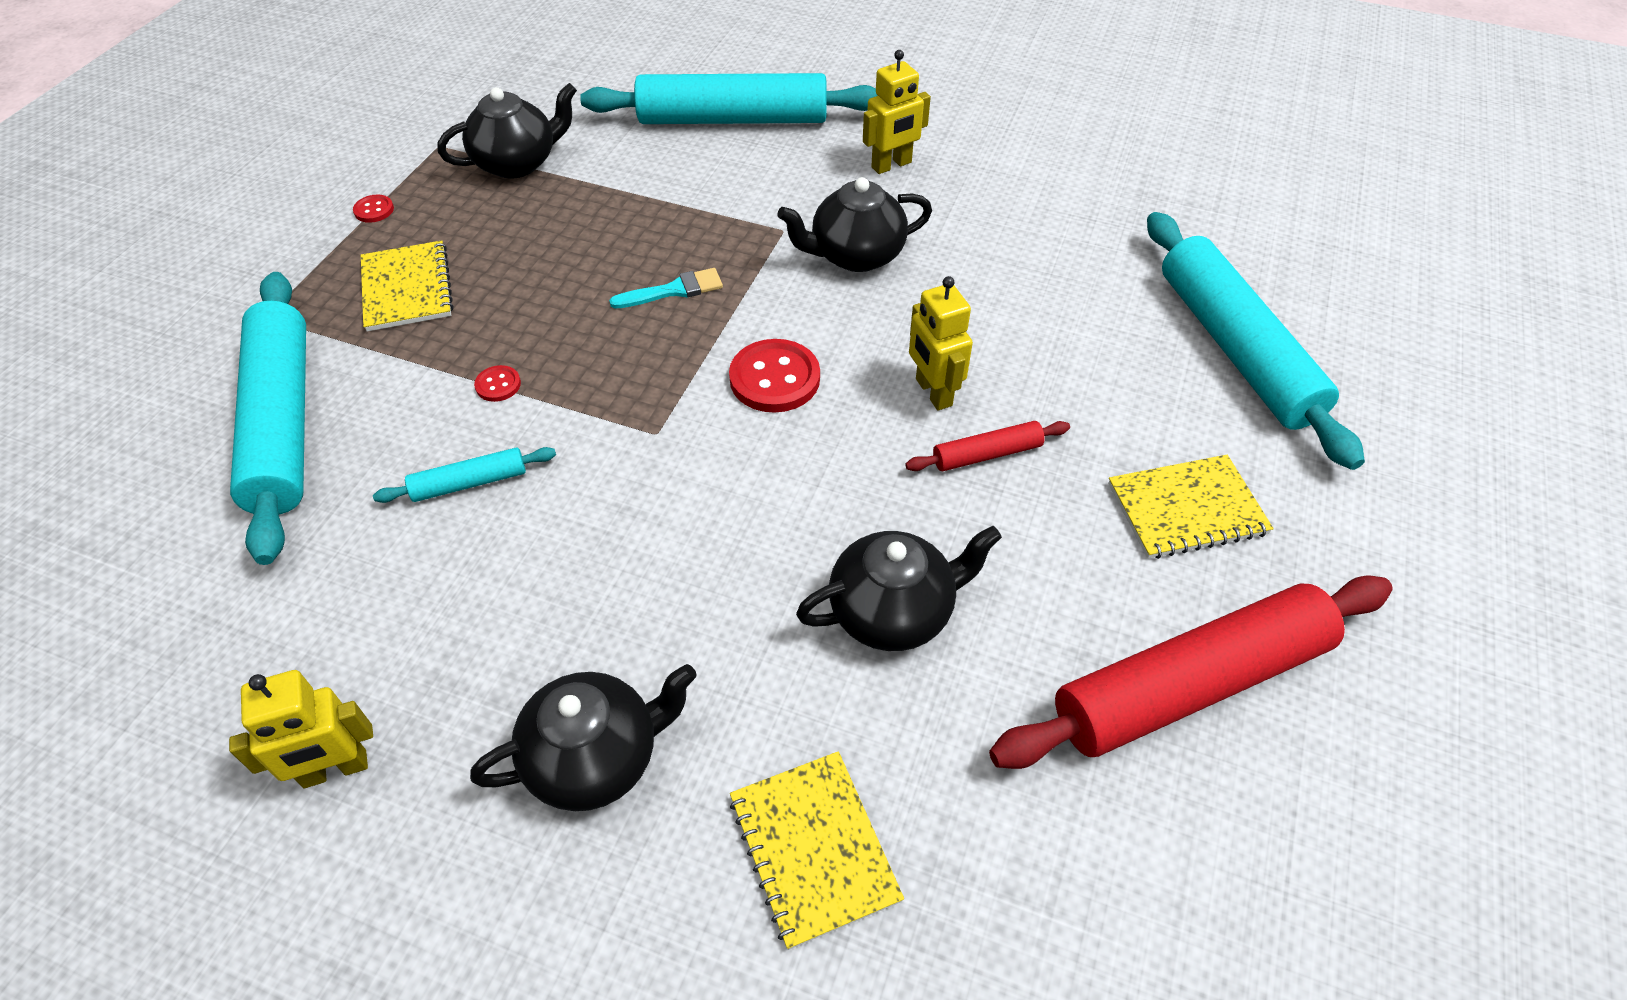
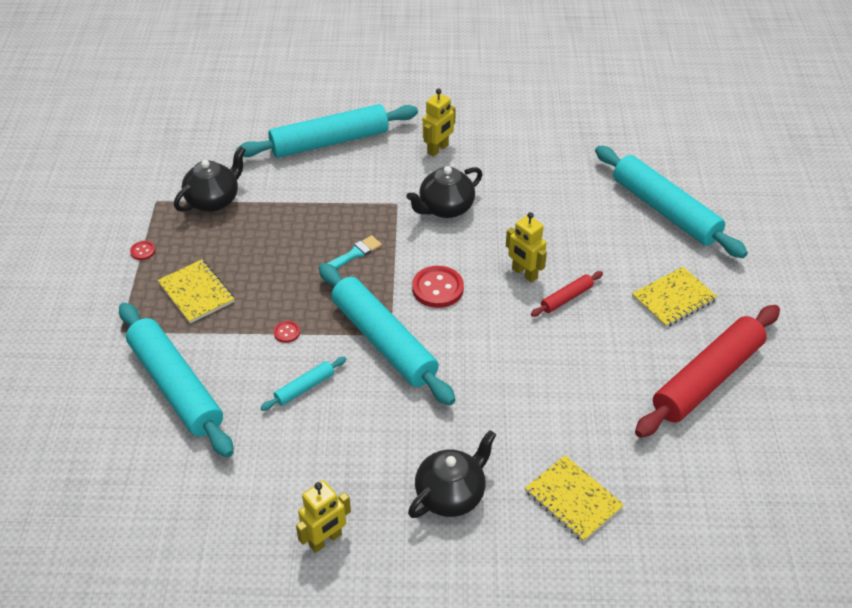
camera: 20 degrees left, 5 degrees down
black teapot [796,526,1002,651] -> none
none -> turquoise rolling pin [319,263,456,405]

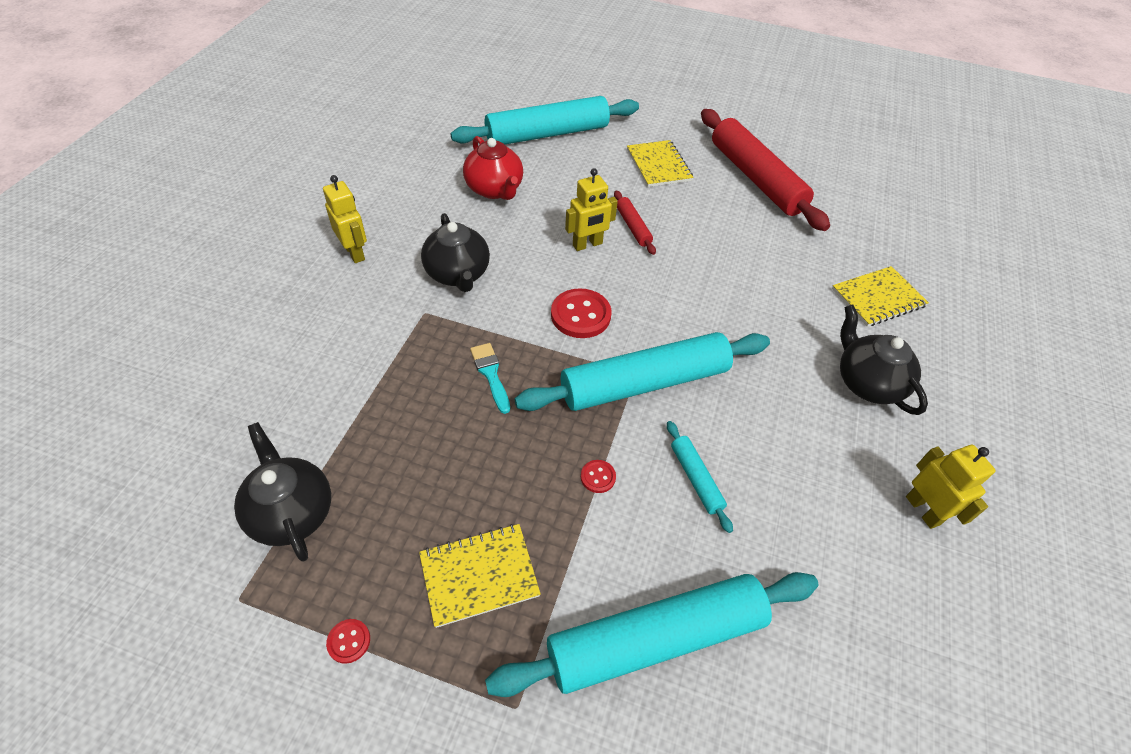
camera: 75 degrees left, 5 degrees up
turquoise rolling pin [236,104,418,158] -> none
none -> red teapot [463,136,523,200]

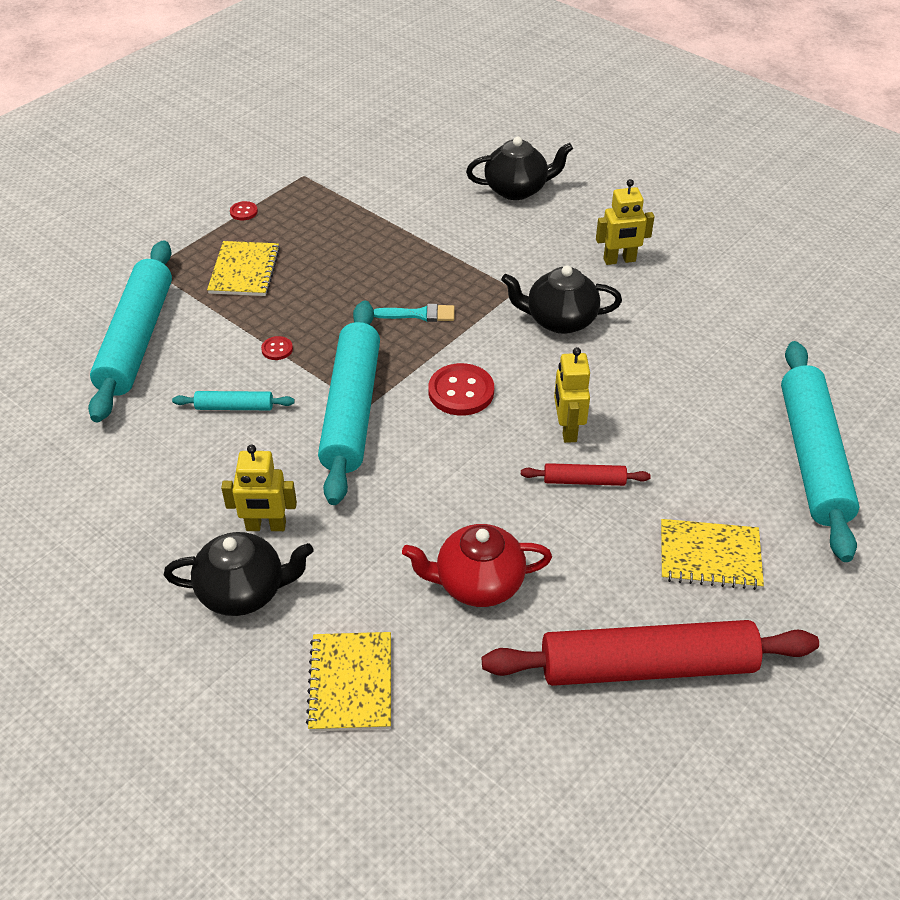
camera: 115 degrees right, 5 degrees down
black teapot [234,422,331,562] -> black teapot moved to [466,137,573,200]
red teapot [463,136,523,200] -> red teapot moved to [402,524,552,607]
yellow robot [906,445,995,529] -> yellow robot moved to [221,445,297,531]

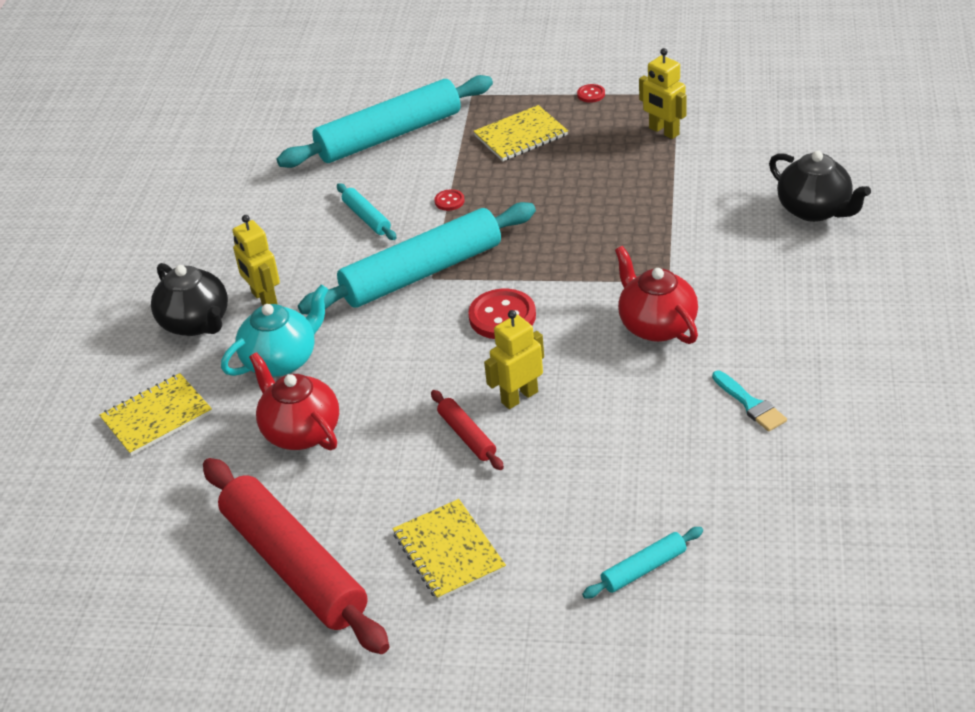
camera: 60 degrees right, 5 degrees down
turquoise brush [374,304,455,322] -> turquoise brush moved to [712,371,787,432]
black teapot [501,265,622,334] -> red teapot [615,246,698,344]
yellow robot [596,179,654,265] -> yellow robot moved to [639,48,687,139]
turquoise rolling pin [781,341,860,562] -> turquoise rolling pin [582,527,703,599], size x0.44
none -> turquoise teapot [221,285,329,377]

